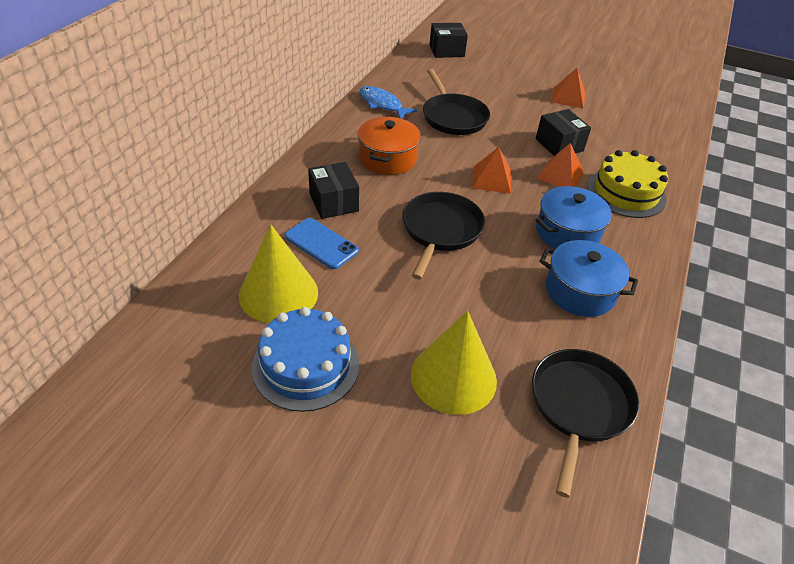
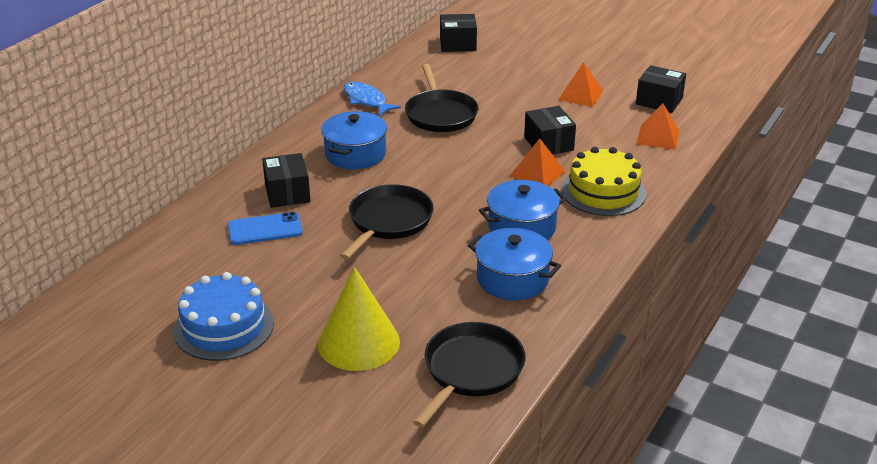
camera: 10 degrees right, 10 degrees down
yellow cone [239,225,318,323] -> none
blue phone [285,218,359,269] -> blue phone turned 60 degrees counterclockwise [228,212,303,245]
orange pot [358,117,421,175] -> blue pot [321,111,387,169]
orange pyramid [472,147,511,194] -> orange pyramid moved to [637,103,679,150]
none -> black box [636,65,686,113]

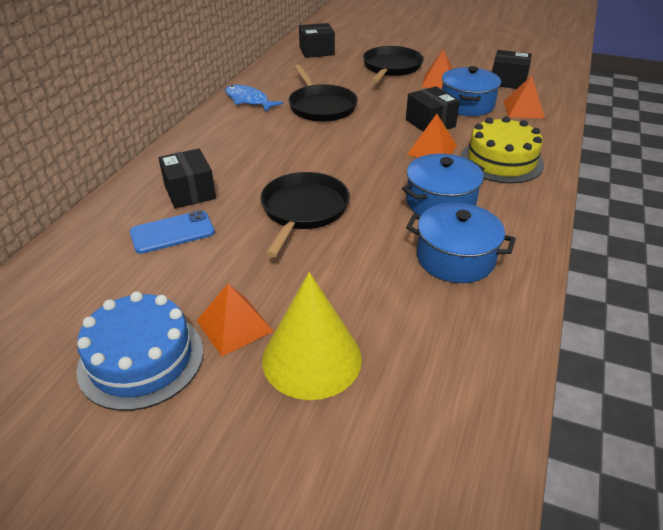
camera: 10 degrees left, 5 degrees up
blue pot [321,111,387,169] -> blue pot moved to [442,66,501,116]
black pan [413,322,525,428] -> black pan moved to [363,46,424,83]
none -> orange pyramid [197,284,274,356]

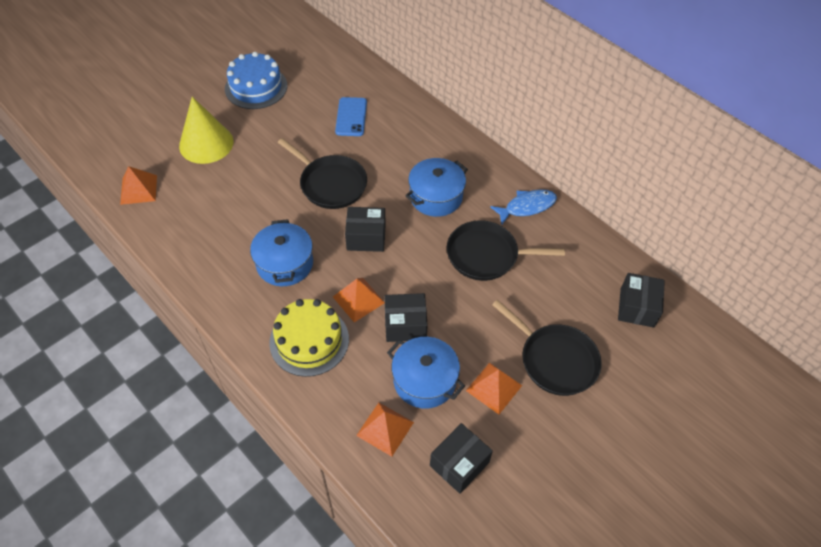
camera: 115 degrees right, 15 degrees up
black box [158,149,216,209] -> black box moved to [345,207,386,252]
orange pyramid [197,284,274,356] -> orange pyramid moved to [120,166,157,205]
blue pot [406,203,515,283] -> blue pot moved to [405,158,468,217]

